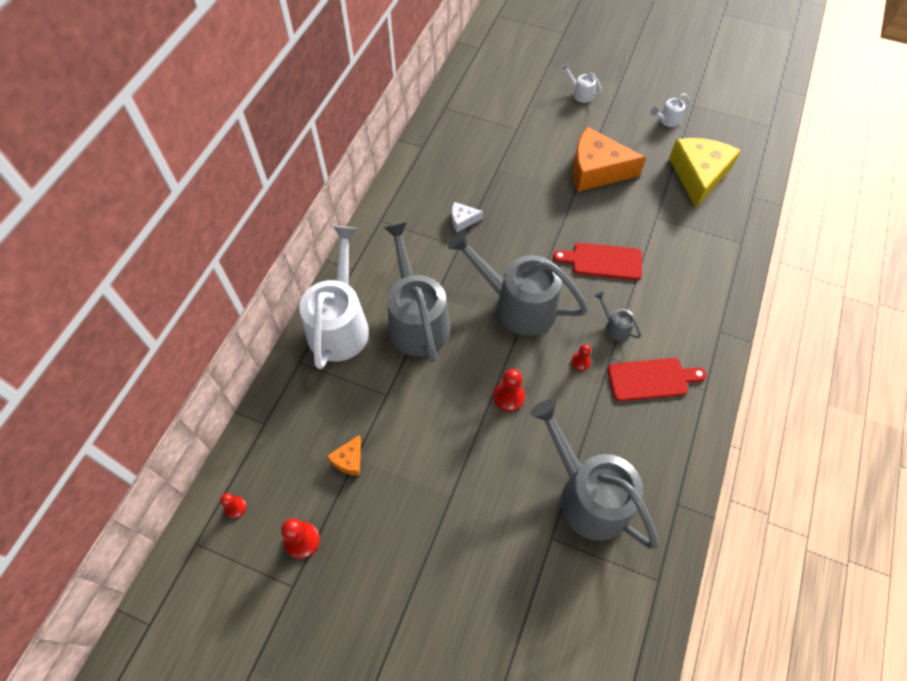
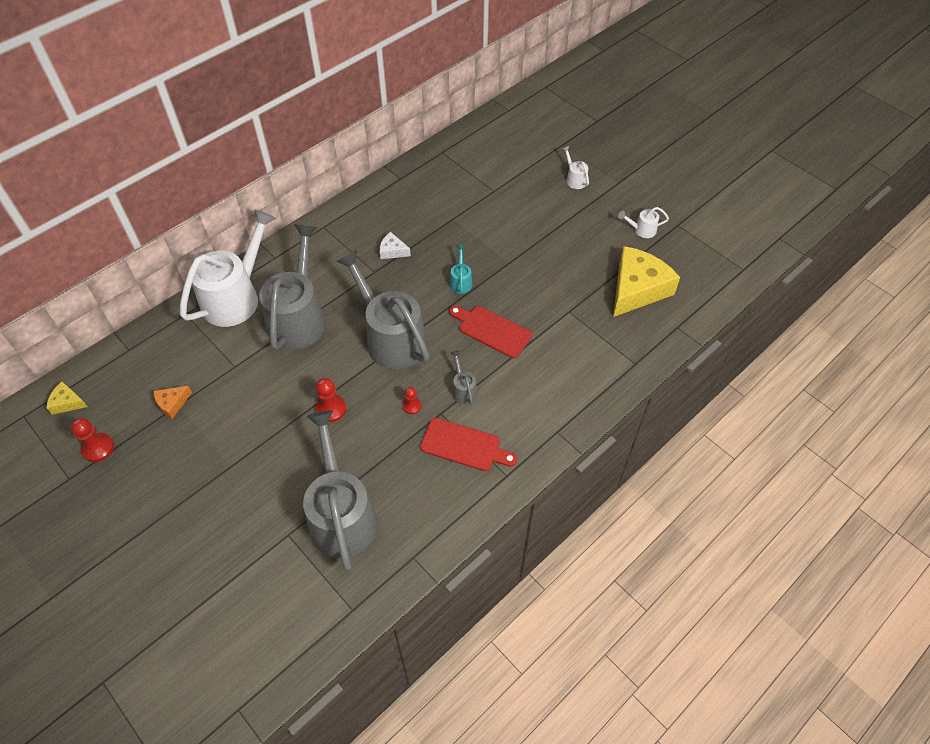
camera: 25 degrees right, 5 degrees down
red pawn [220,493,246,518] -> yellow cheese [46,381,87,415]
orange cheese [573,127,646,192] -> none
none -> turquoise watering can [450,245,473,294]

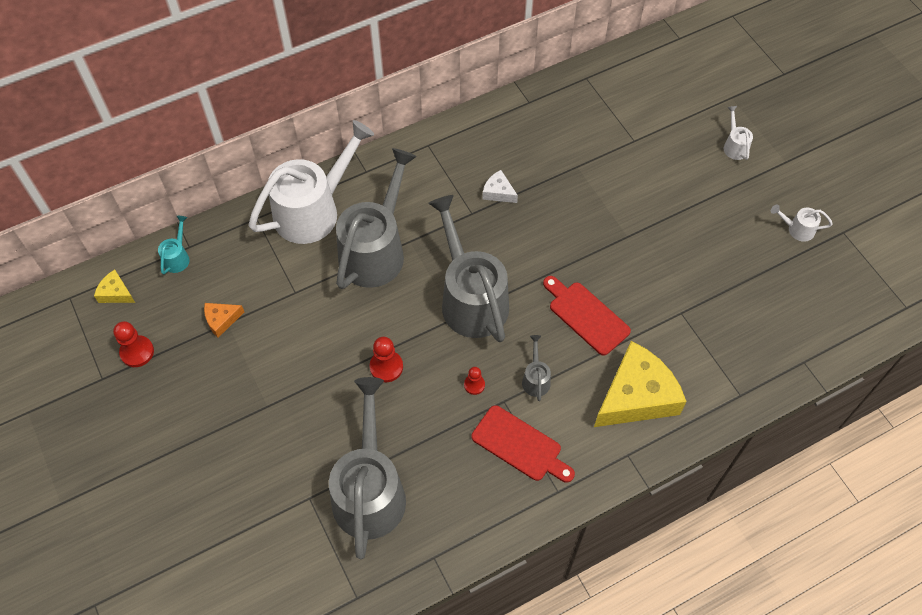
camera: 15 degrees right, 5 degrees up
turquoise watering can [450,245,473,294] -> turquoise watering can moved to [158,216,190,274]
yellow cheese [613,246,680,317] -> yellow cheese moved to [594,341,687,427]

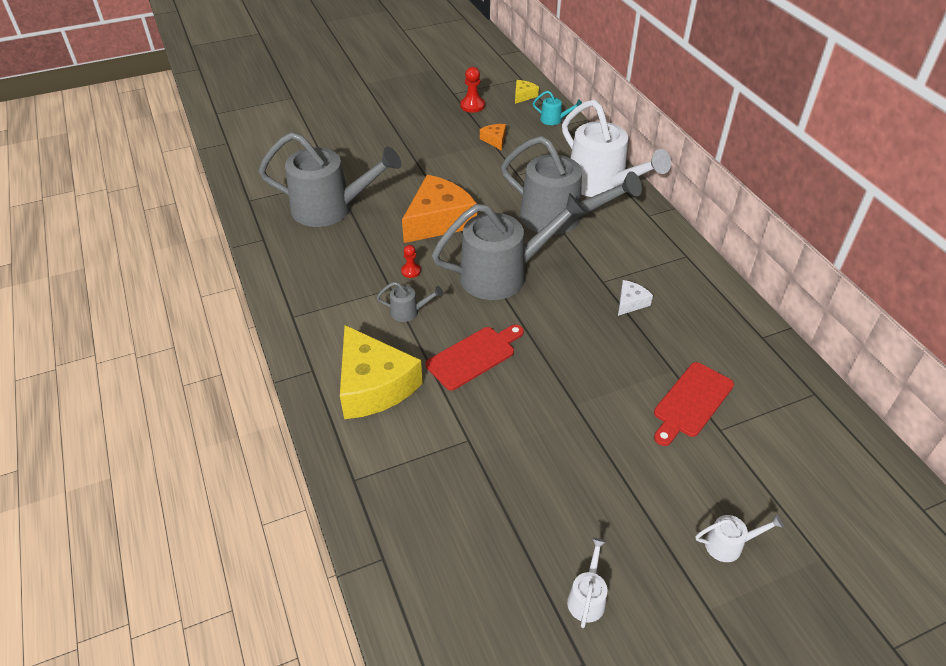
camera: 95 degrees right, 15 degrees down
red pawn [369,336,403,382] -> orange cheese [402,175,477,243]
red cutting board [472,405,575,483] -> red cutting board moved to [654,362,734,446]

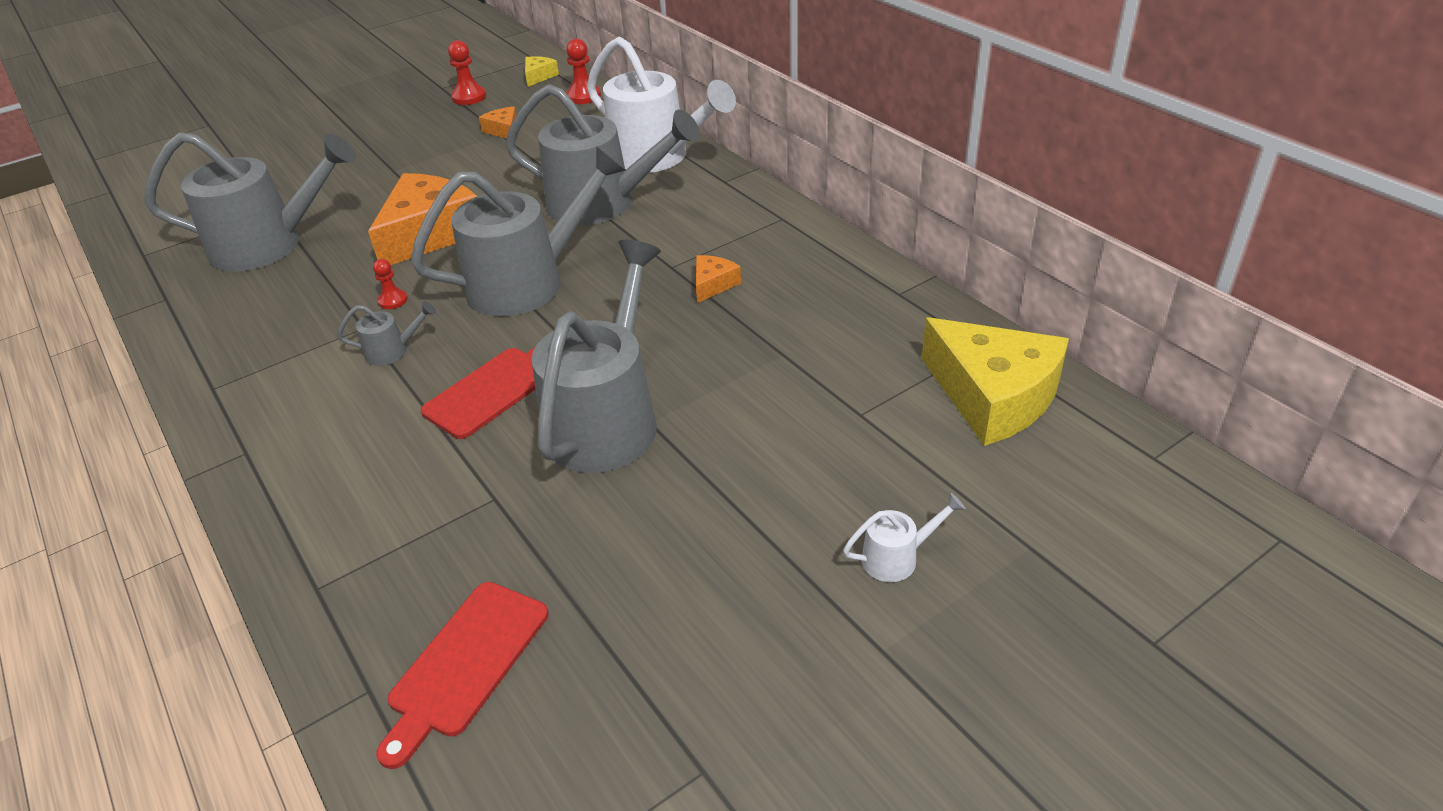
camera: 10 degrees left, 5 degrees down
yellow cheese [340,325,423,419] -> yellow cheese moved to [922,317,1069,446]
turquoise watering can [533,91,582,125] -> red pawn [566,39,601,104]
white watering can [567,537,607,628] -> none
white cheese [618,280,653,316] -> orange cheese [696,255,741,303]
red cutting board [654,362,734,446] -> red cutting board moved to [376,582,548,769]
none -> grey watering can [531,240,661,473]

